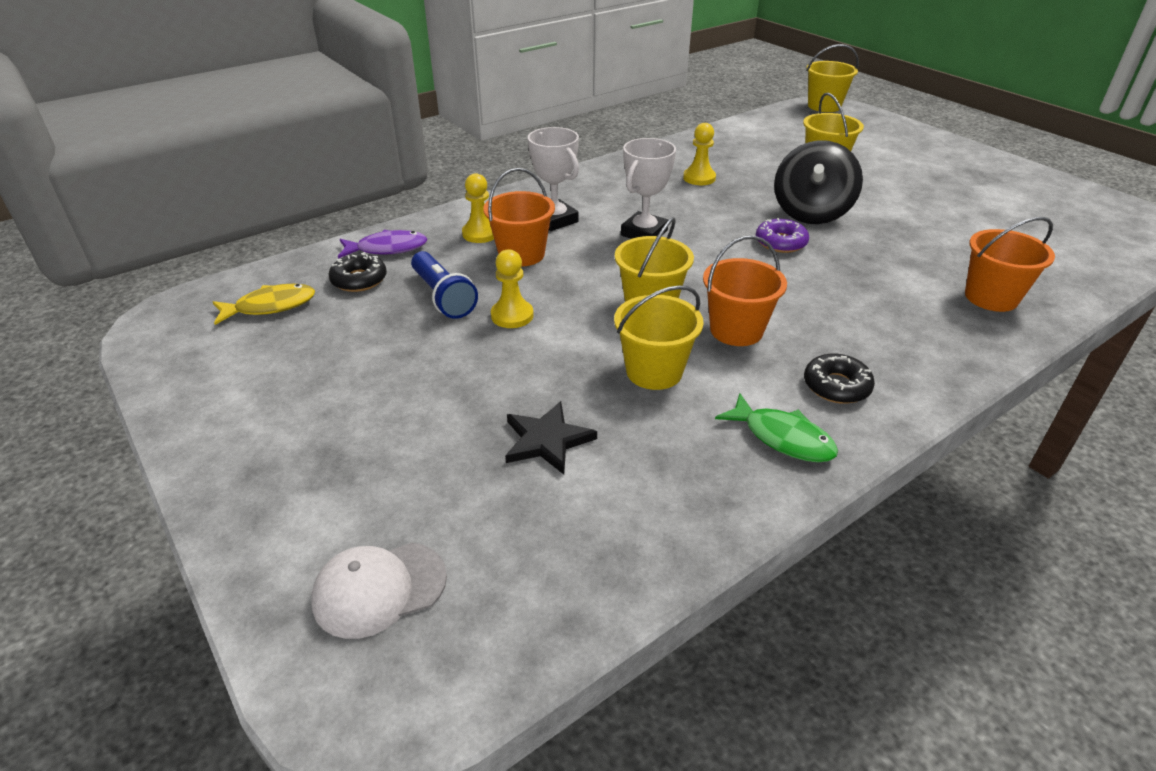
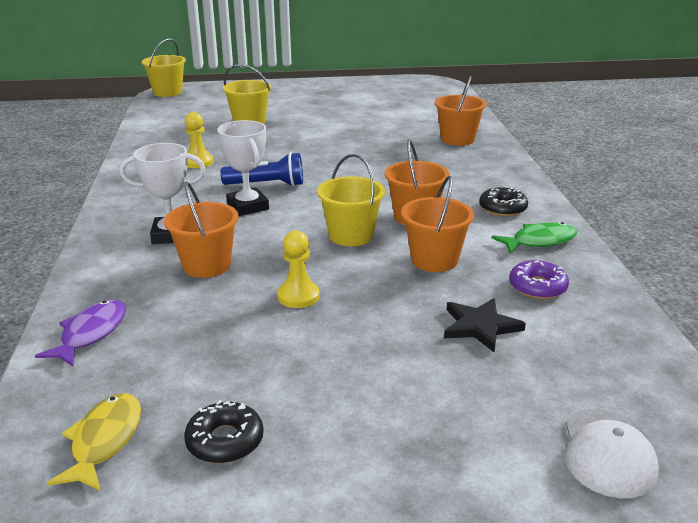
camera: 60 degrees left, 10 degrees down
black donut [328,252,387,292] -> black donut moved to [184,400,264,463]
blue flashlight [411,251,478,319] -> blue flashlight moved to [220,152,303,186]
yellow pawn [462,173,494,243] -> none
yellow bucket [614,285,704,390] -> orange bucket [401,176,474,272]
purple donut [756,218,809,253] -> purple donut moved to [509,260,569,299]
black spinning top [774,140,863,224] -> none

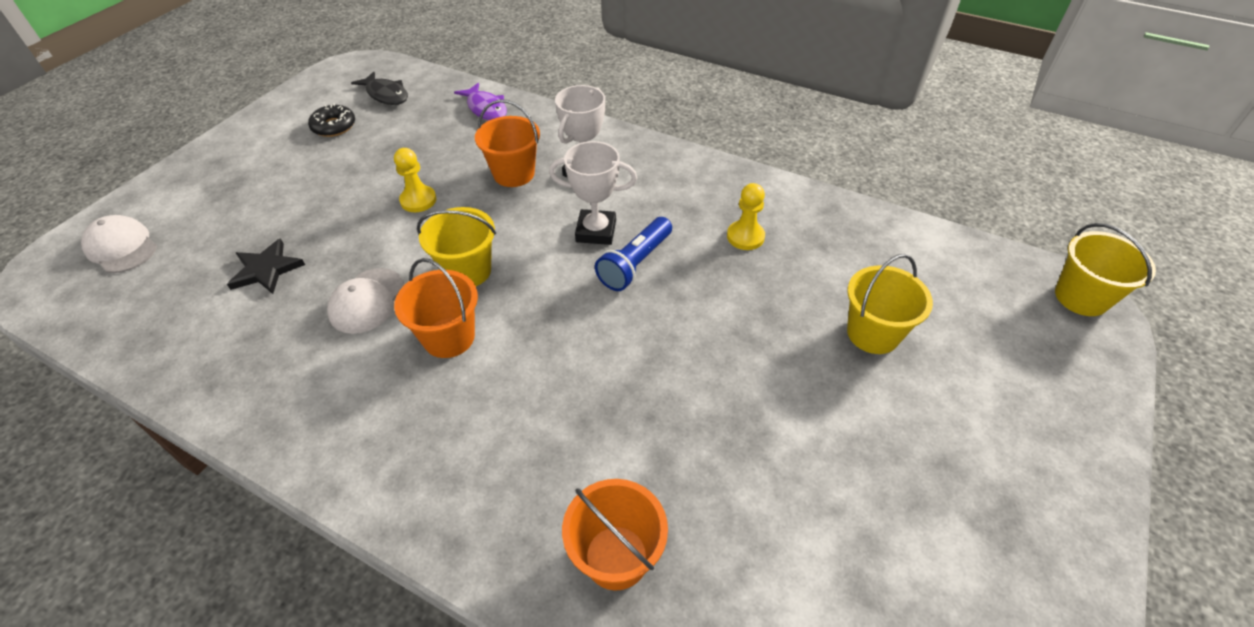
camera: 125 degrees right, 20 degrees up
yellow fish [47,393,141,491] -> black fish [351,72,408,105]
orange bucket [401,176,474,272] -> white cap [327,268,404,334]
black donut [479,187,528,217] -> none
green fish [491,222,577,253] -> none
purple donut [509,260,569,299] -> none

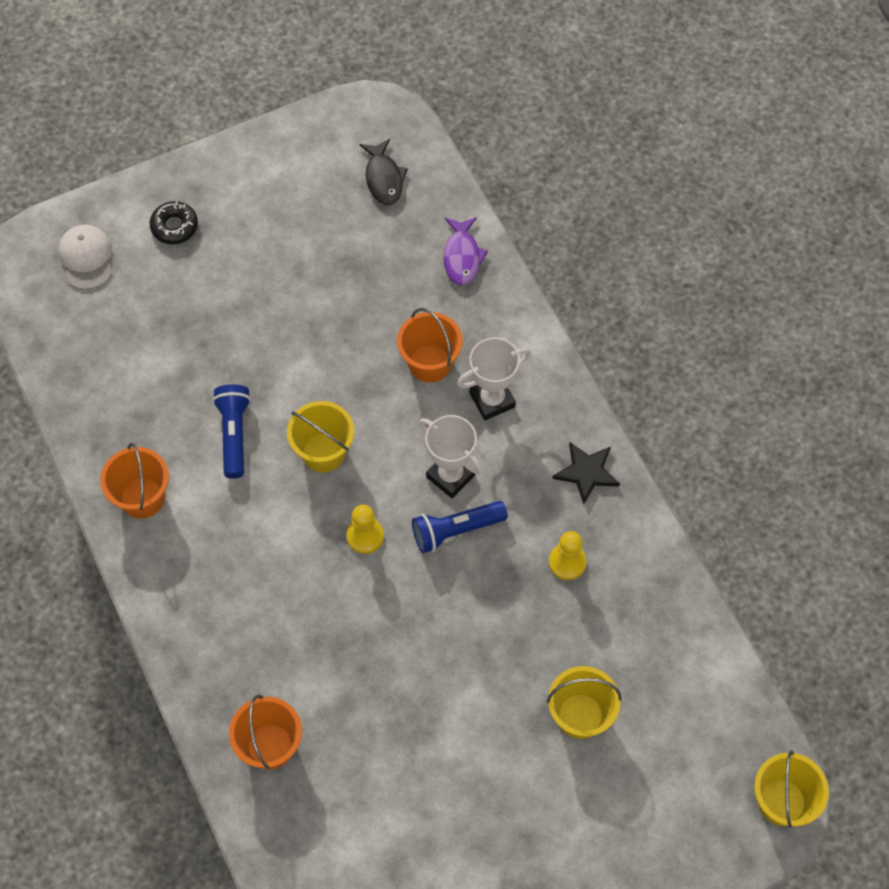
camera: 35 degrees right, 15 degrees up
black star [227,238,305,294] -> black star moved to [553,442,620,505]
black donut [308,103,355,137] -> black donut moved to [149,201,198,244]
white cap [327,268,404,334] -> blue flashlight [213,384,251,479]
yellow pawn [394,148,436,212] -> yellow pawn moved to [347,505,384,554]
orange bucket [394,258,478,358] -> orange bucket moved to [100,443,169,519]

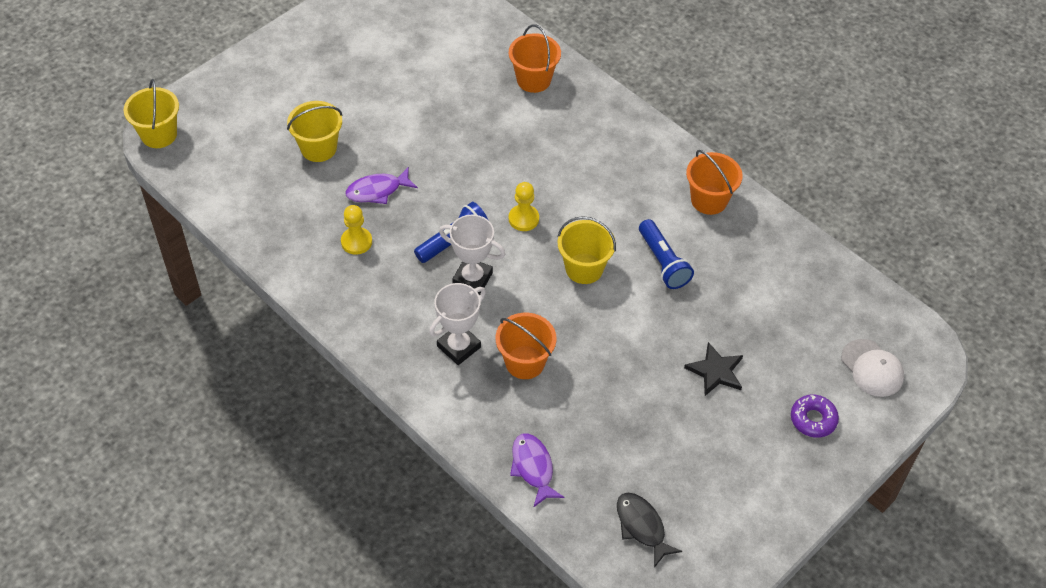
camera: 160 degrees right, 10 degrees down
black donut [149,201,198,244] -> purple donut [791,395,839,438]
black star [553,442,620,505] -> black star moved to [684,342,743,396]
none -> purple fish [346,167,418,204]

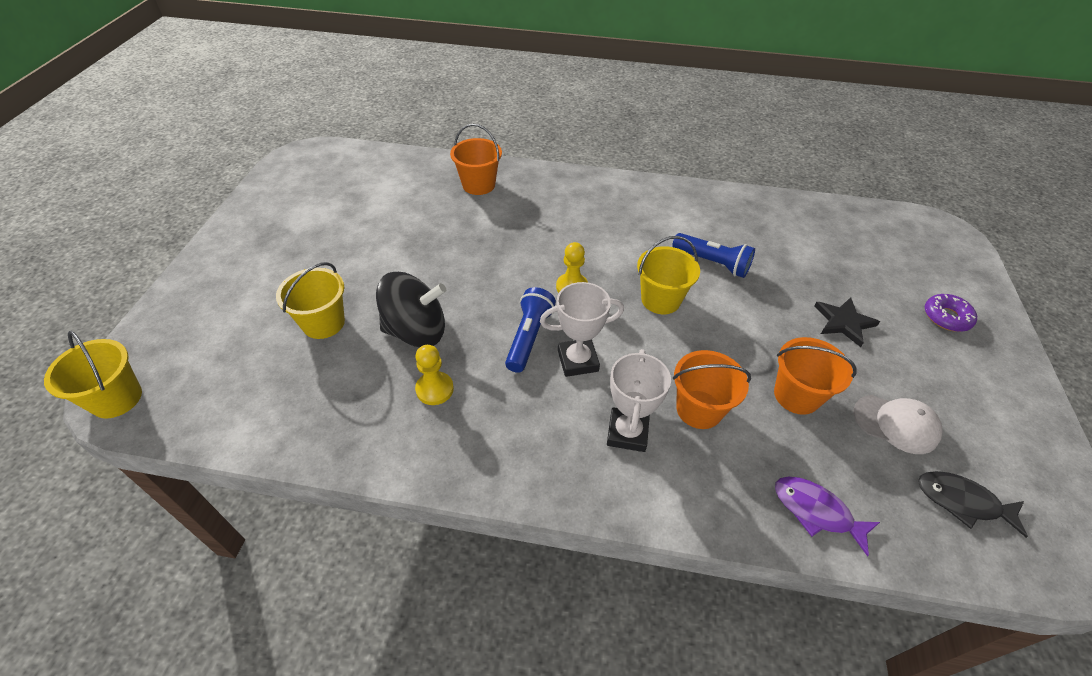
camera: 35 degrees left, 5 degrees down
purple fish [346,167,418,204] -> black spinning top [376,272,446,348]
orange bucket [686,150,743,215] -> orange bucket moved to [774,337,857,415]
white cap [841,339,904,397] -> white cap moved to [854,395,943,454]

